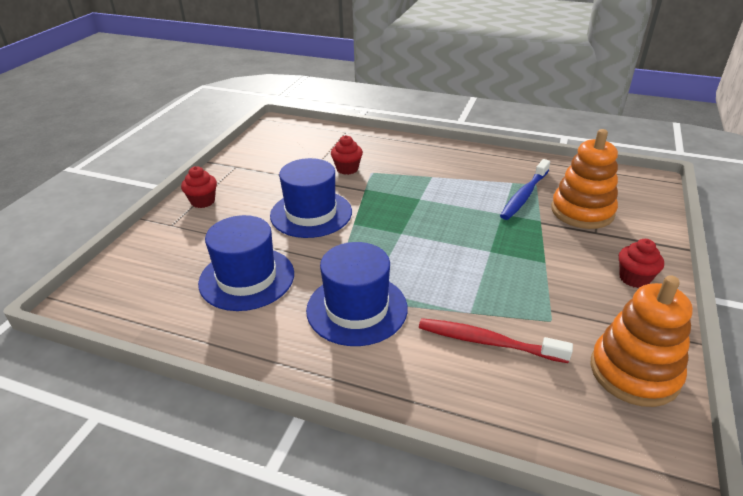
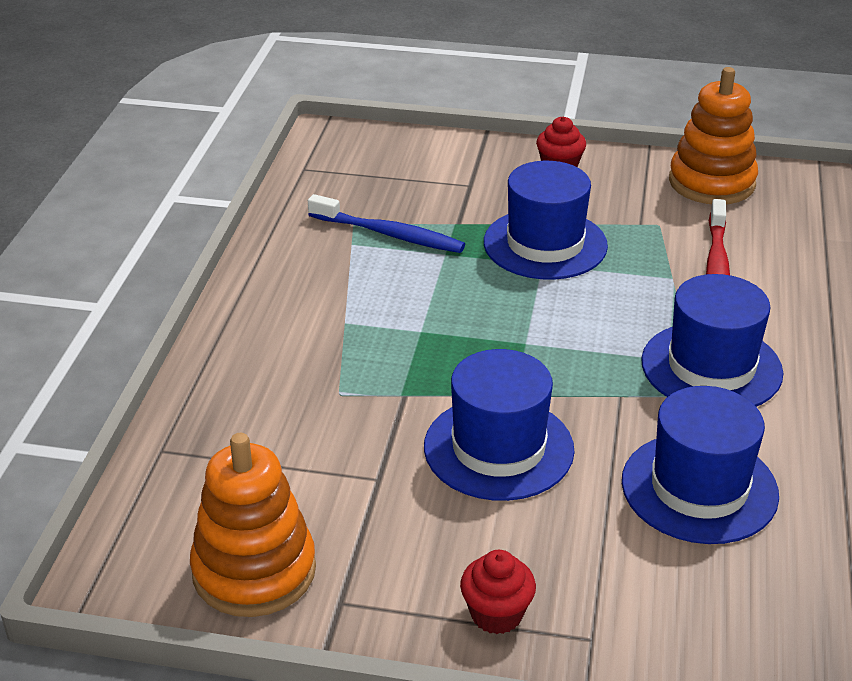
camera: 100 degrees left, 0 degrees up
red cupcake [331,135,363,175] -> none
orange stacking toy [551,129,618,229] -> orange stacking toy moved to [190,433,316,617]
none -> blue hat [484,161,608,280]

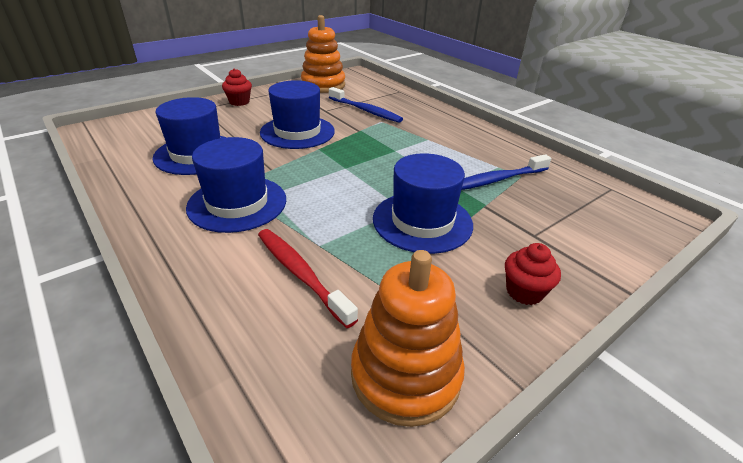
camera: 130 degrees right, 0 degrees up
none -> blue toothbrush [329,87,403,123]

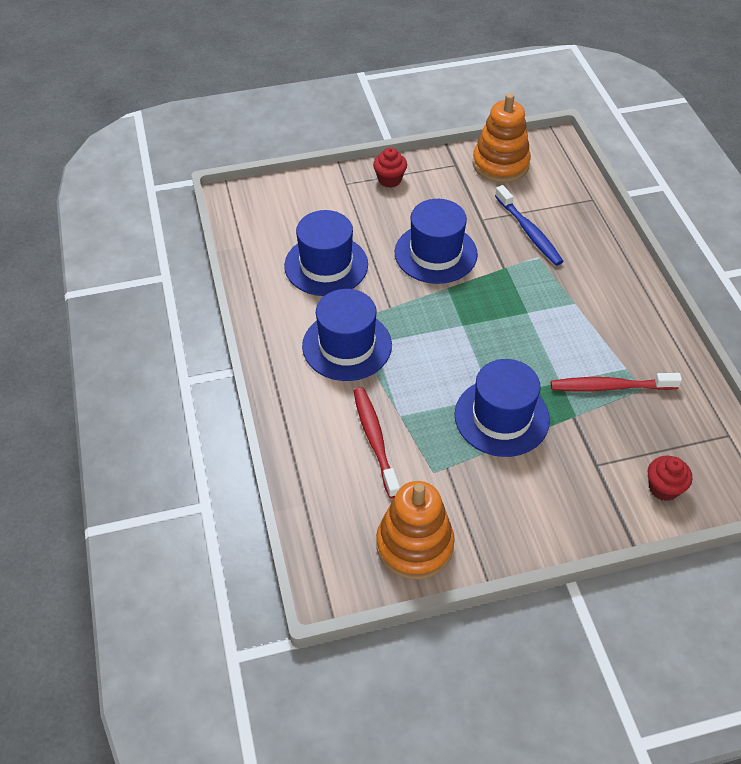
camera: 25 degrees right, 15 degrees up
blue toothbrush [462,154,551,190] -> red toothbrush [551,373,682,391]
red cupcake [505,243,561,305] -> red cupcake moved to [648,456,692,501]

